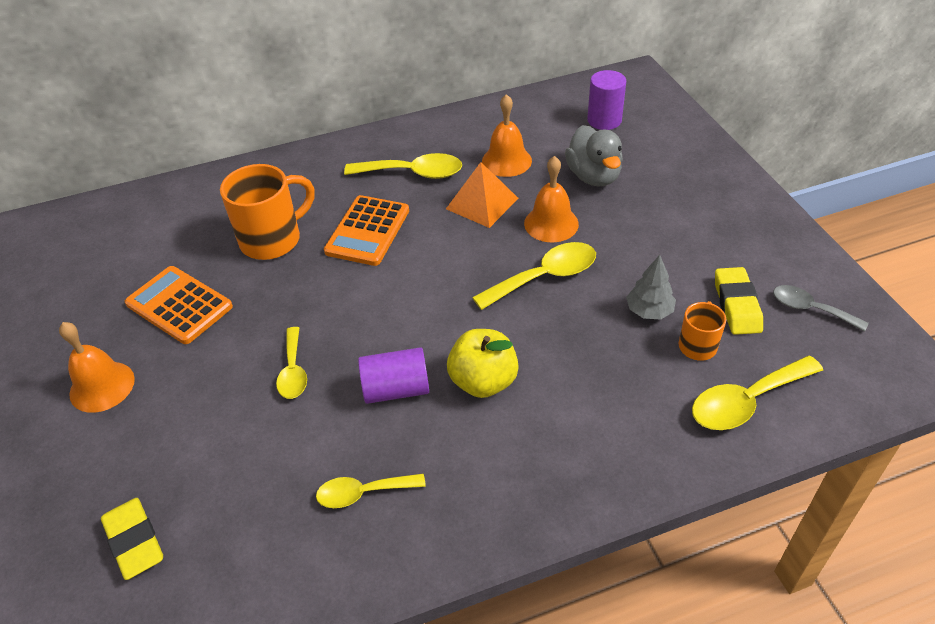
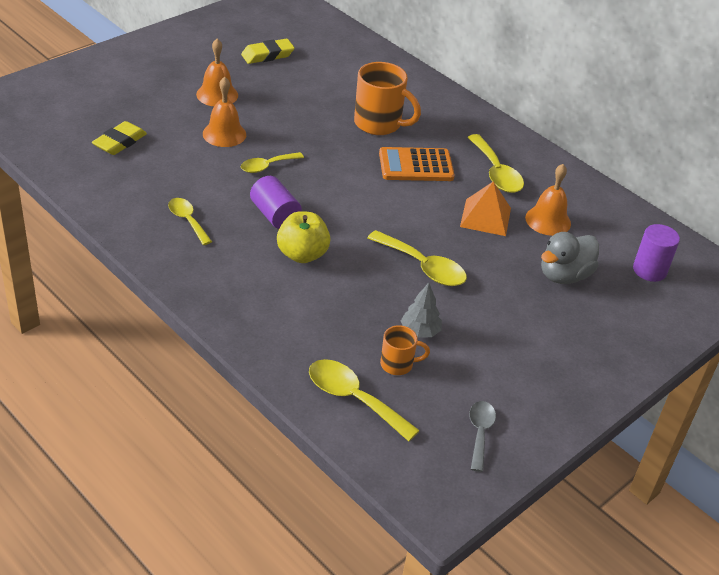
camera: 60 degrees right, 5 degrees down
orange calculator [125,266,233,344] -> none
orange bell [524,156,579,242] -> orange bell moved to [203,77,246,147]
yellow eraser [715,267,763,335] -> yellow eraser moved to [241,39,295,64]

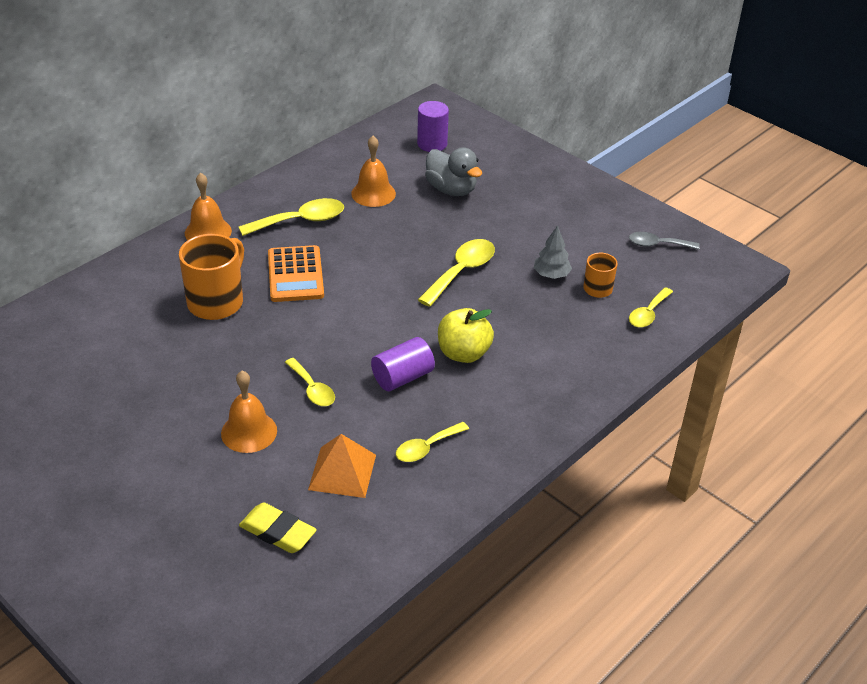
camera: 90 degrees left, 0 degrees up
orange bell [196,38,238,106] -> orange bell moved to [185,173,232,240]
yellow eraser [241,39,295,64] -> none
yellow spoon [309,359,420,441] -> yellow spoon [629,287,673,328], size x0.65
orange pyramid [460,181,511,236] -> orange pyramid moved to [308,434,376,498]

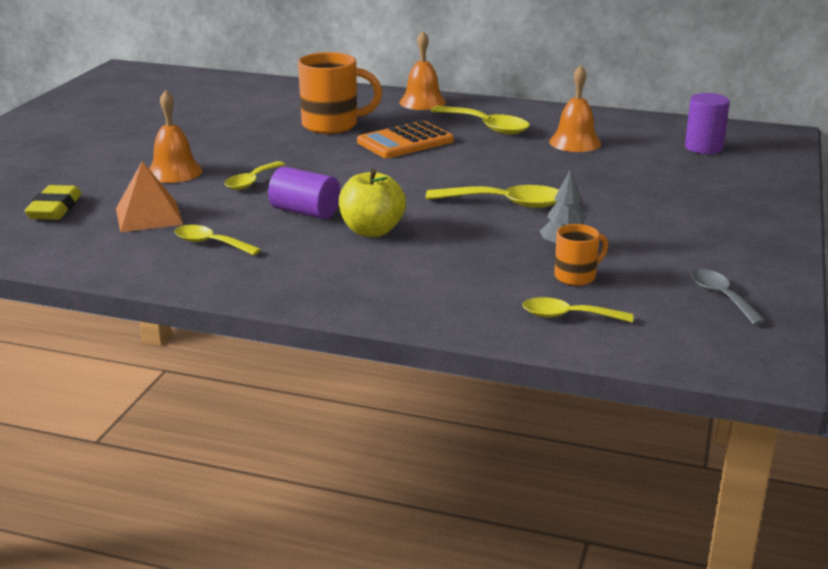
camera: 65 degrees right, 15 degrees down
grey duck [425,147,482,196] -> none

